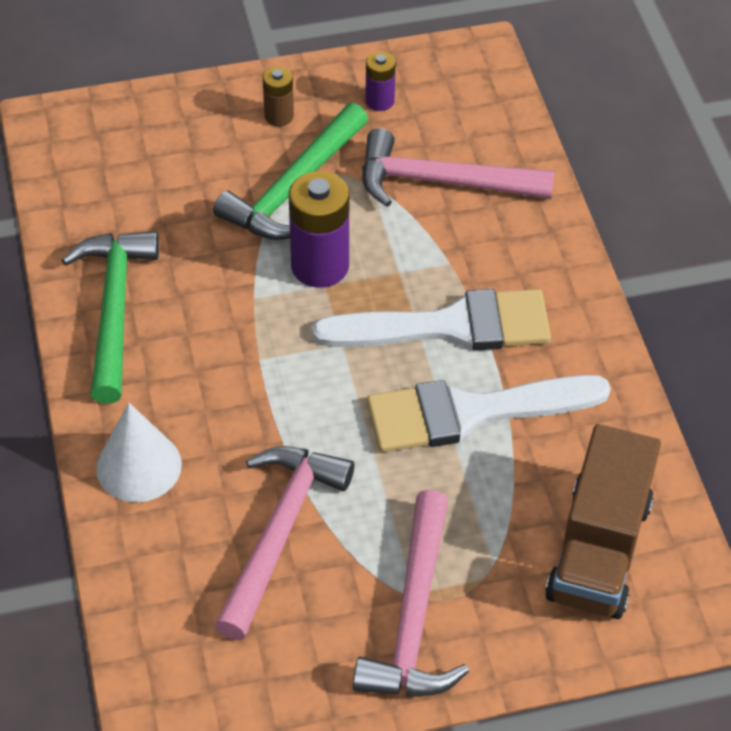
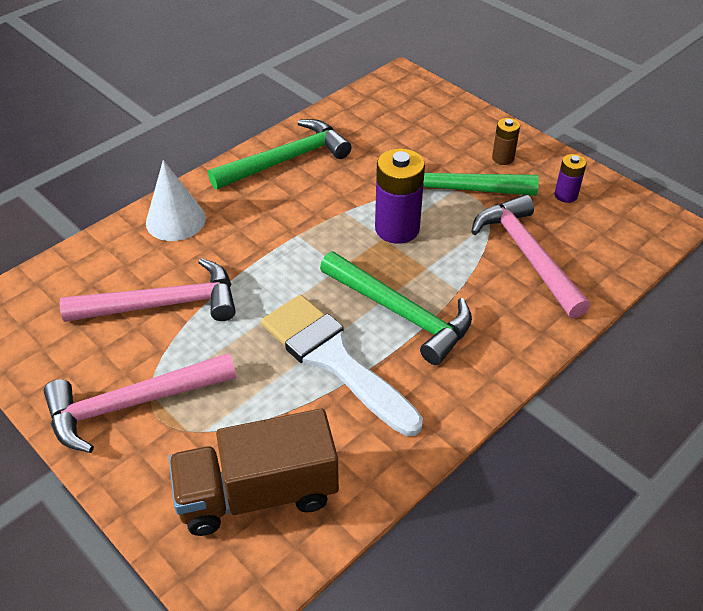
camera: 60 degrees right, 5 degrees down
white brush [312,289,551,351] -> green hammer [320,252,472,365]

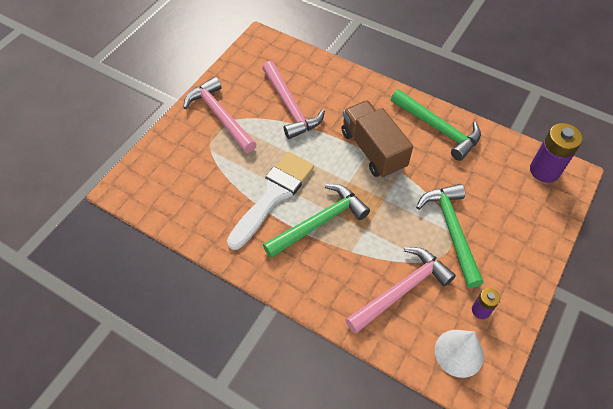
camera: 75 degrees right, 10 degrees up
white cone [146,160,206,241] -> white cone moved to [435,330,484,378]
brown truck [169,409,339,536] -> brown truck moved to [341,100,413,178]
green hammer [320,252,472,365] -> green hammer turned 150 degrees counterclockwise [263,184,370,258]
purple battery [375,148,425,244] -> purple battery moved to [530,123,583,183]
brown battery [492,118,520,165] -> none

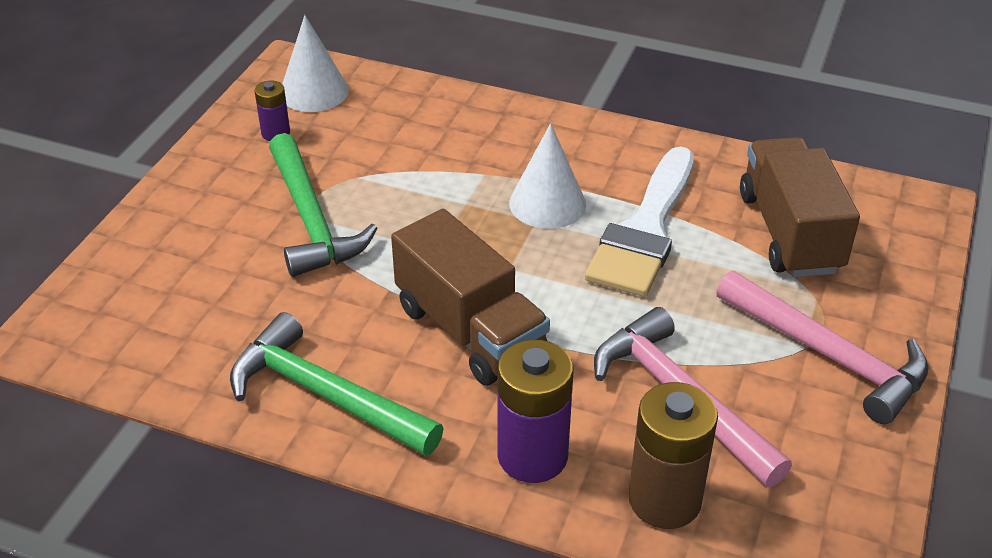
camera: 170 degrees right, 15 degrees down
green hammer [263,184,370,258] -> white cone [509,123,586,229]
pink hammer [345,247,456,333] -> none
purple battery [530,123,583,183] -> purple battery moved to [497,340,573,483]
none -> brown battery [629,382,718,529]
none -> brown truck [740,137,860,277]

